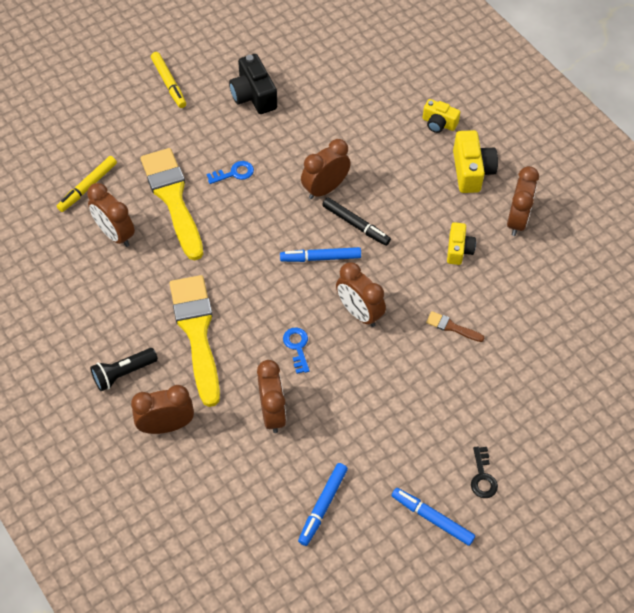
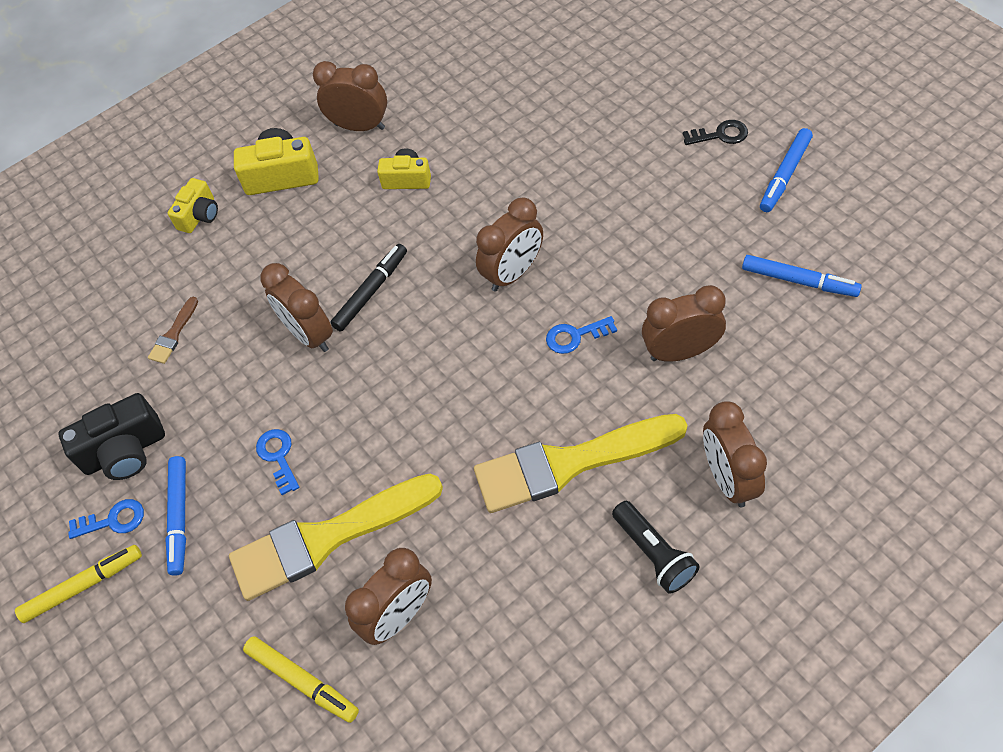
camera: 85 degrees left, 0 degrees up
blue marker [280,247,361,262] -> blue marker moved to [165,456,186,576]
brown brush [426,311,485,342] -> brown brush moved to [148,297,198,364]
none -> blue key [68,499,144,539]

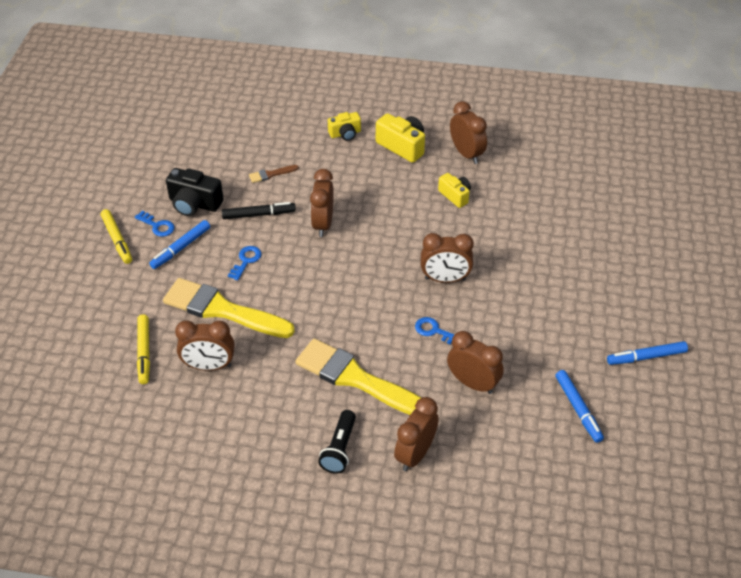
camera: 40 degrees right, 10 degrees down
yellow marker [15,545,142,623] -> yellow marker turned 45 degrees clockwise [100,209,132,264]
black marker [330,244,407,331] -> black marker moved to [222,202,296,219]
black key [683,120,748,145] -> none

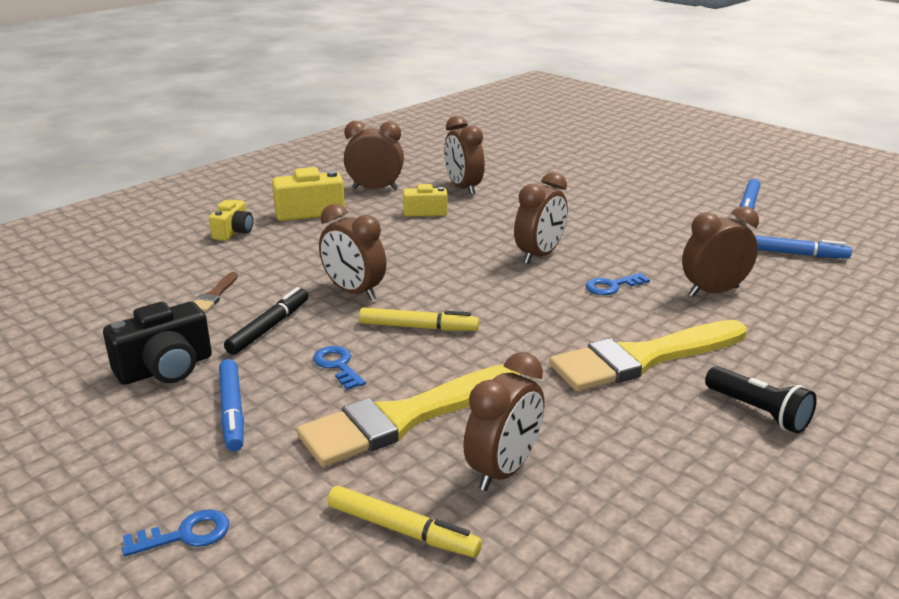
camera: 55 degrees left, 20 degrees down
yellow marker [100,209,132,264] -> yellow marker moved to [359,307,479,331]
blue key [135,211,174,237] -> blue key moved to [122,509,229,557]
brown clock [394,397,439,471] -> brown clock moved to [444,116,485,195]

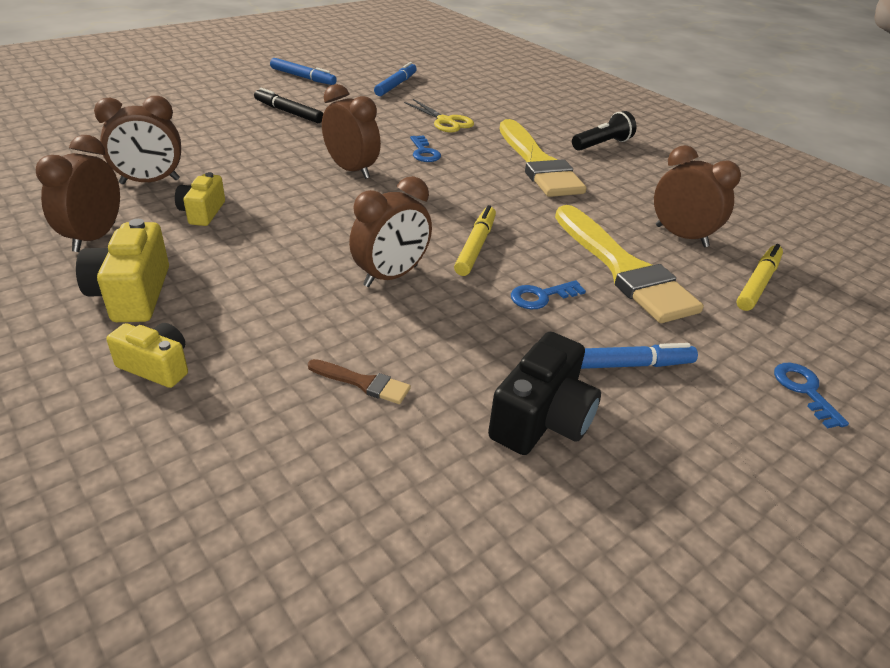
camera: 85 degrees left, 10 degrees up
black camera [103,302,212,385] -> black camera turned 60 degrees clockwise [488,332,601,455]
black marker [224,287,309,355] -> black marker moved to [254,88,323,123]
brown clock [682,206,759,297] -> yellow scissors [404,99,474,133]

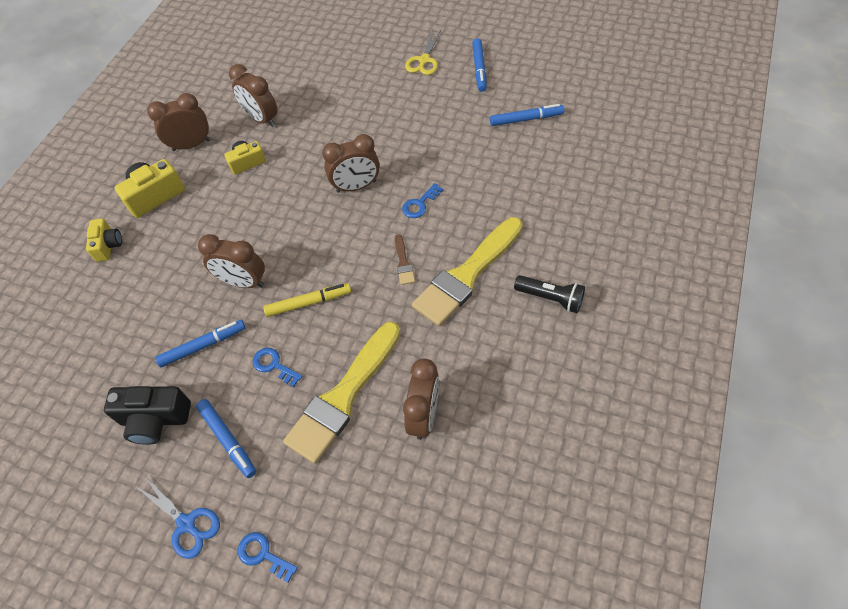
camera: 65 degrees right, 20 degrees up
black marker [254,88,323,123] -> none
brown brush [308,359,411,404] -> brown brush moved to [395,234,415,285]
brown clock [322,84,381,179] -> brown clock turned 60 degrees clockwise [322,134,380,193]
yellow scissors [404,99,474,133] -> yellow scissors moved to [405,30,441,75]
yellow marker [736,244,783,311] -> none
blue key [774,363,849,428] -> blue key turned 105 degrees counterclockwise [238,532,298,583]
none -> blue scissors [135,475,220,559]
none -> blue marker [155,320,246,367]

